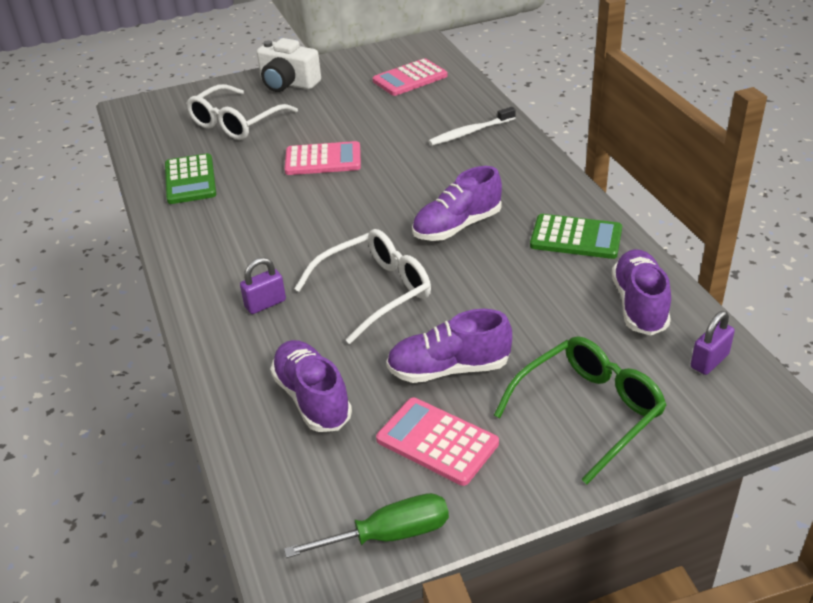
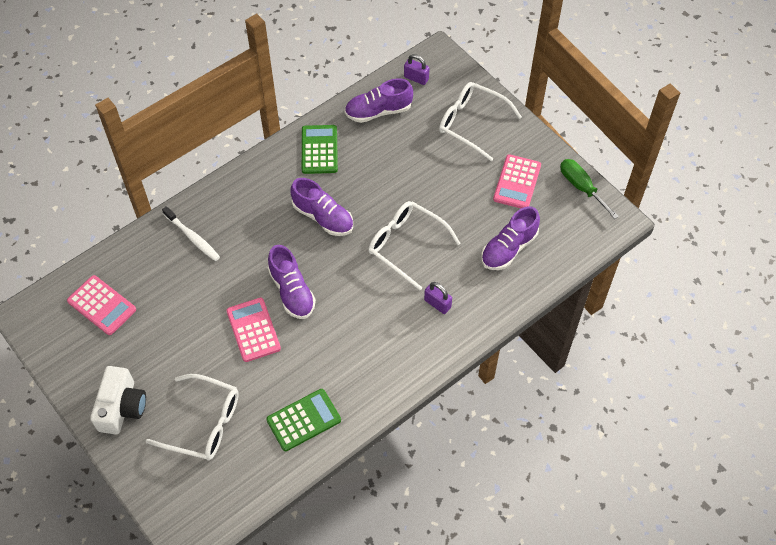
camera: 110 degrees left, 20 degrees up
purple shoe [386,309,512,383] -> purple shoe moved to [268,245,316,319]
green glasses [494,336,667,484] -> white glasses [439,82,522,161]

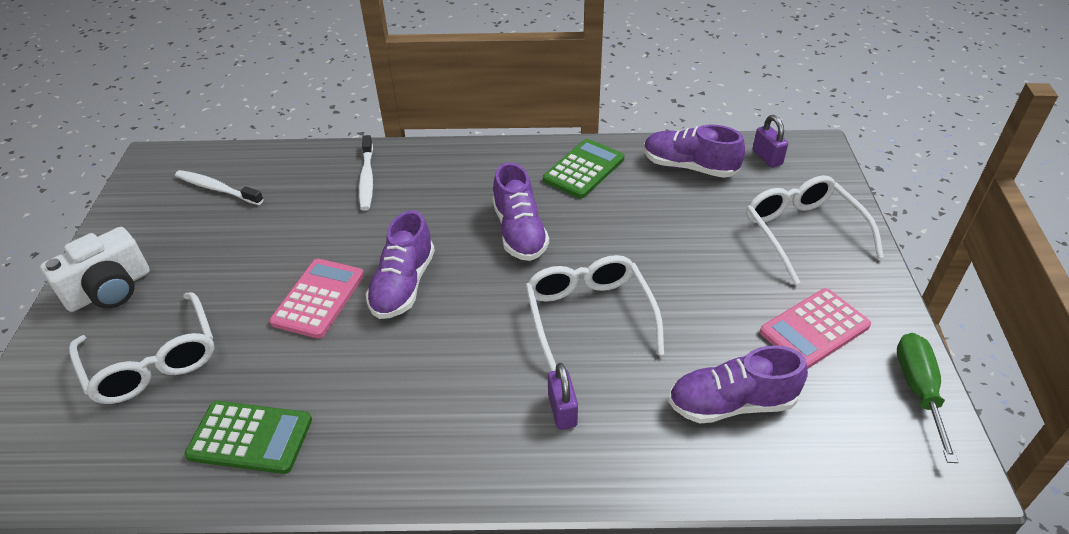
camera: 40 degrees right, 15 degrees down
pink calculator [67,275,136,335] -> white toothbrush [175,170,264,205]

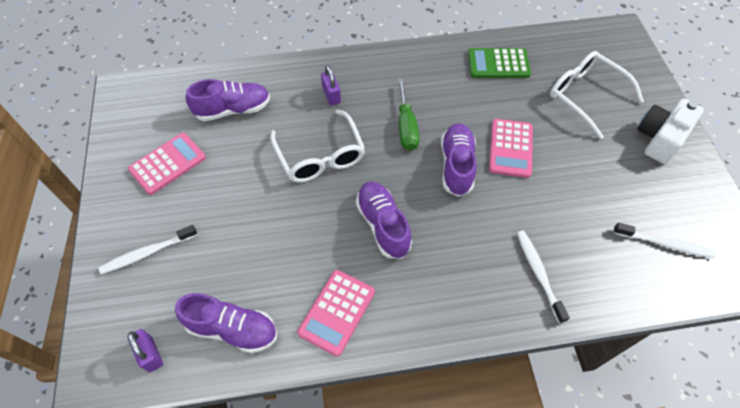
camera: 170 degrees right, 15 degrees up
green calculator [543,139,624,198] -> pink calculator [297,270,375,357]
white glasses [746,175,884,284] -> white toothbrush [99,225,198,274]
green screwdriver [897,333,958,463] -> green screwdriver moved to [398,78,420,151]

